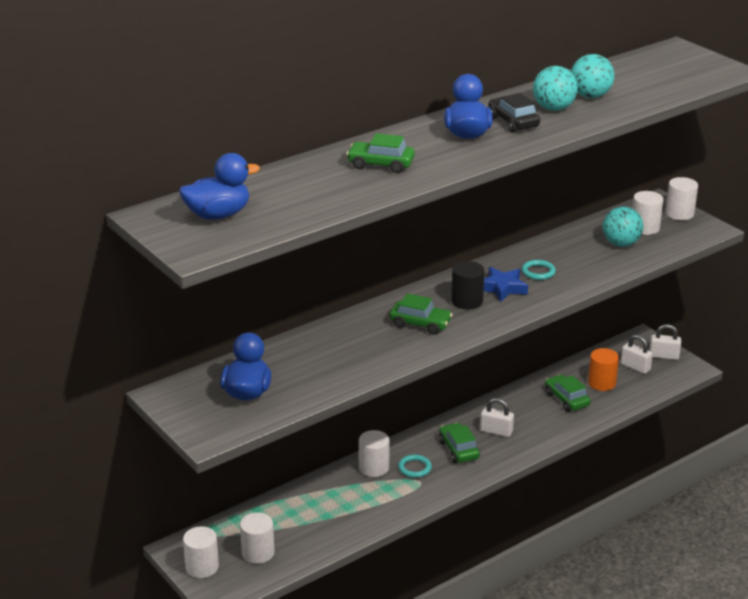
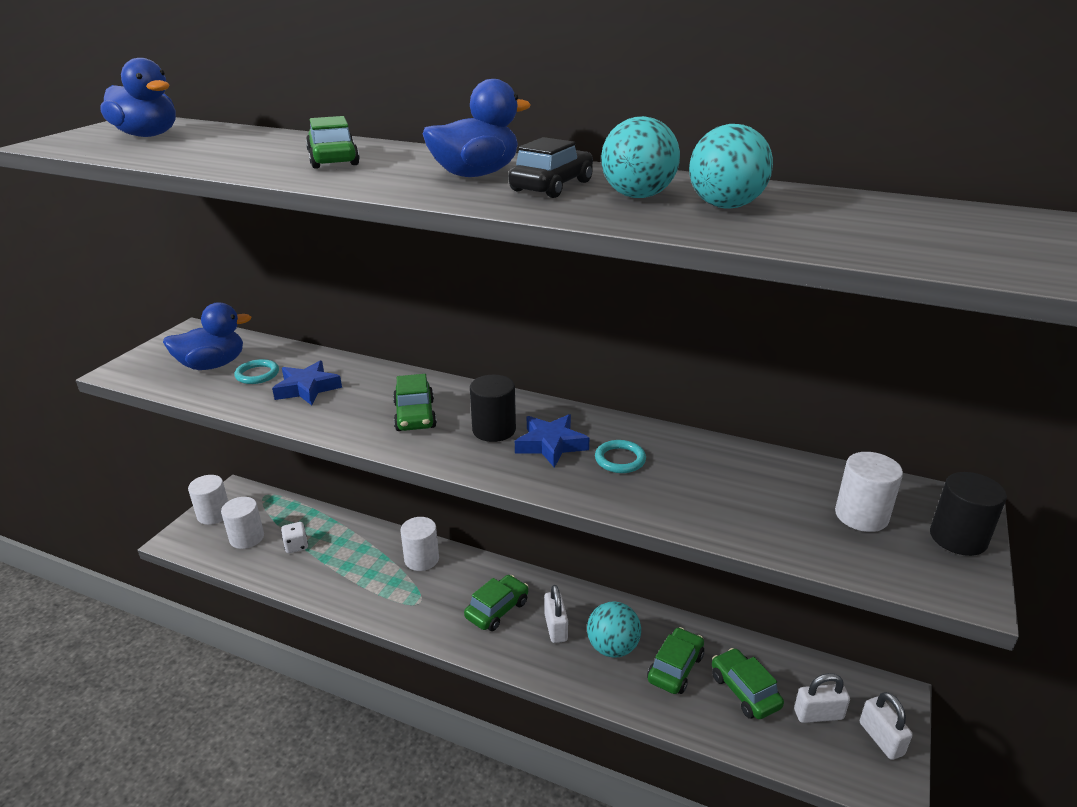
camera: 60 degrees right, 0 degrees up
turquoise ring [398,455,432,478] -> turquoise ring moved to [234,359,279,384]
orange cylinder [588,348,619,391] -> green car [712,648,784,719]
turquoise ball [603,206,643,247] -> turquoise ball moved to [587,601,641,658]
white padlock [621,335,653,374] -> white padlock turned 75 degrees clockwise [794,673,850,723]
white cylinder [665,177,698,220] -> black cylinder [930,472,1007,556]
none -> blue star [272,361,342,405]
none -> white dice [281,522,308,553]

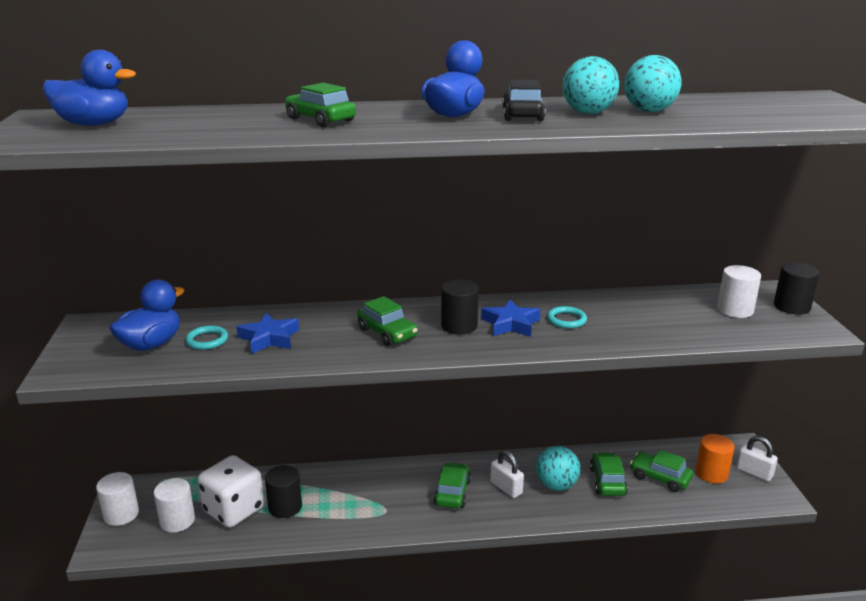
camera: 30 degrees left, 5 degrees down
white dice [281,522,308,553] -> white dice [198,455,264,528], size x2.19
white cylinder [401,517,439,571] -> none
white padlock [794,673,850,723] -> orange cylinder [696,434,734,484]
none -> black cylinder [265,465,302,518]

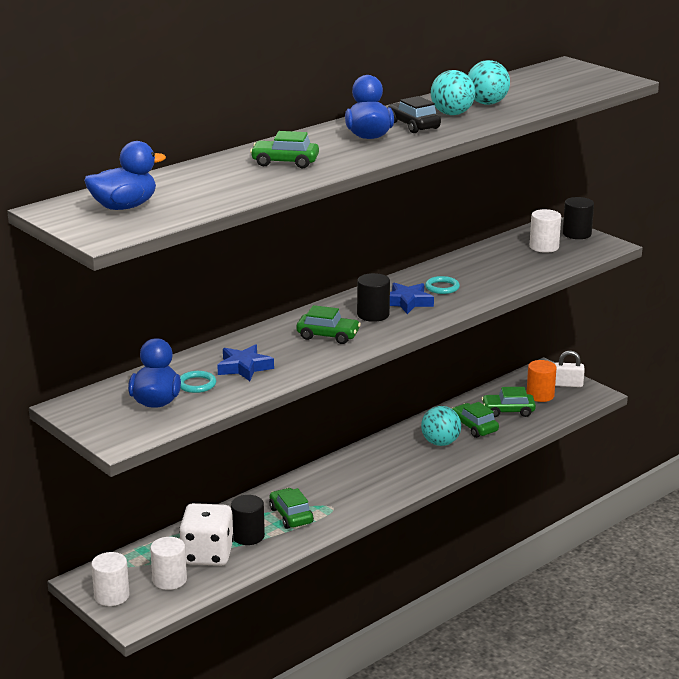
camera: 35 degrees left, 0 degrees up
green car [433,462,471,508] -> green car moved to [269,488,314,529]
white padlock [490,450,524,498] -> none

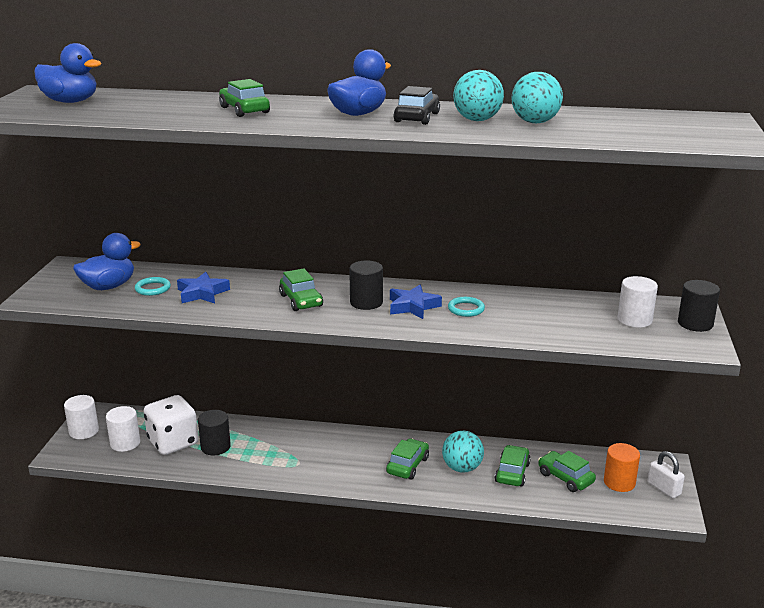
camera: 50 degrees right, 0 degrees up
green car [269,488,314,529] -> green car moved to [386,438,429,479]

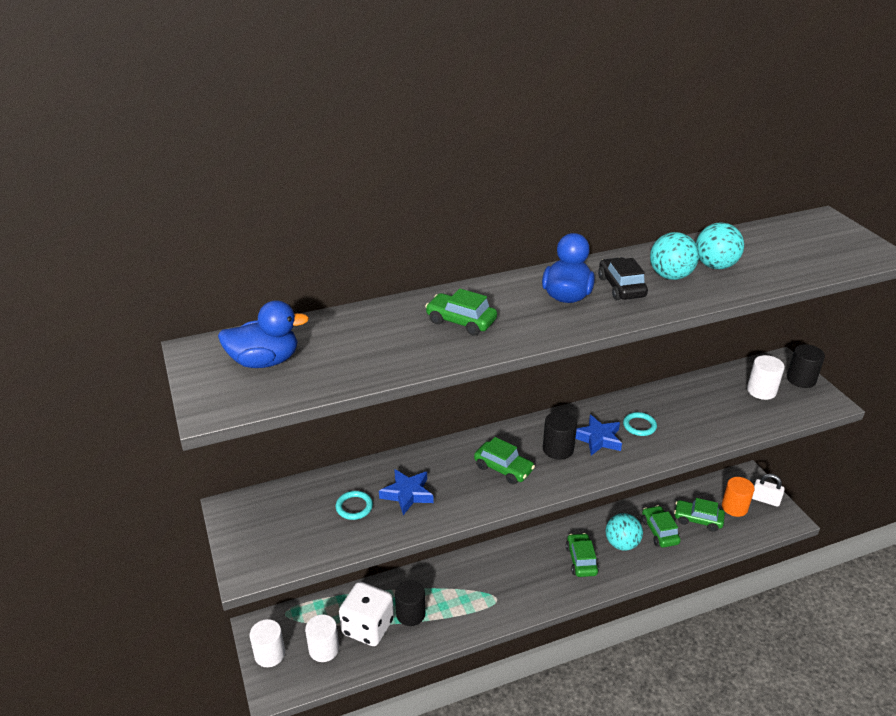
camera: 30 degrees left, 10 degrees up
blue duck [73,233,141,290] -> none

